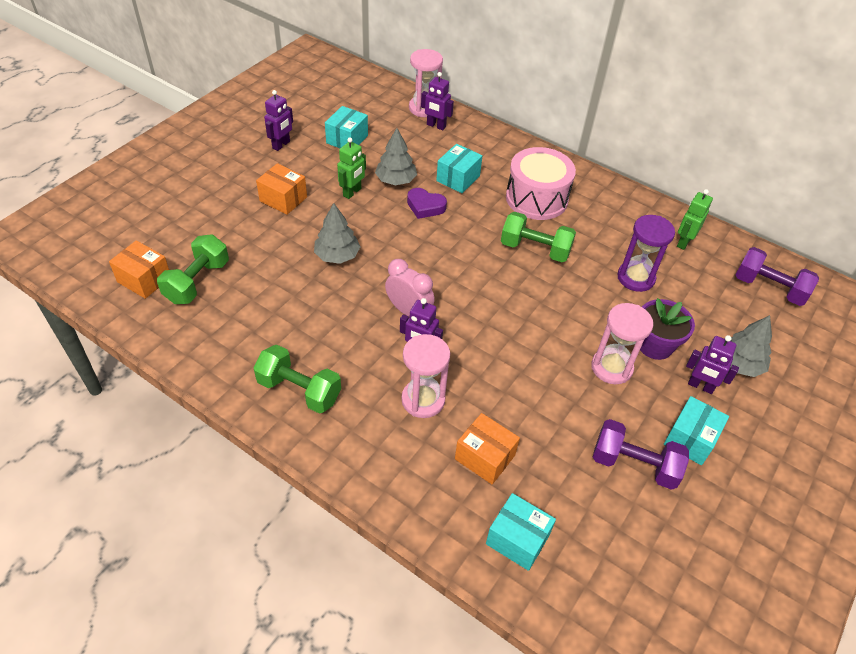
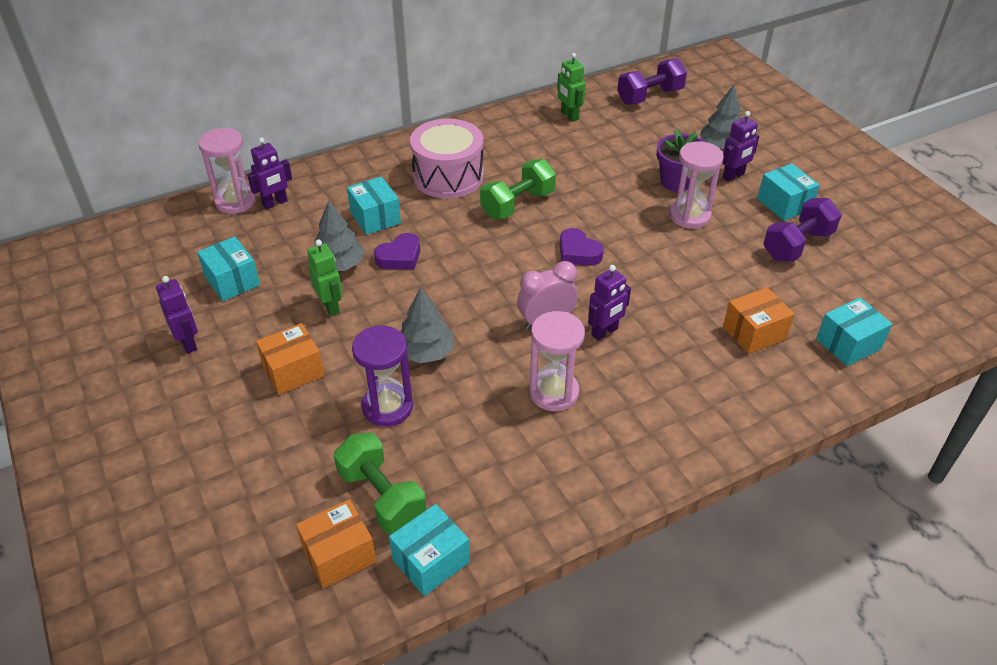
camera: 60 degrees left, 5 degrees down
green dumbbell [254,345,341,414] -> none
pink hourglass [401,334,450,418] -> pink hourglass moved to [529,311,585,411]
purple hourglass [617,215,675,292] -> purple hourglass moved to [352,326,413,427]
none -> turquoise box [389,504,470,596]
none -> purple heart [560,228,604,266]

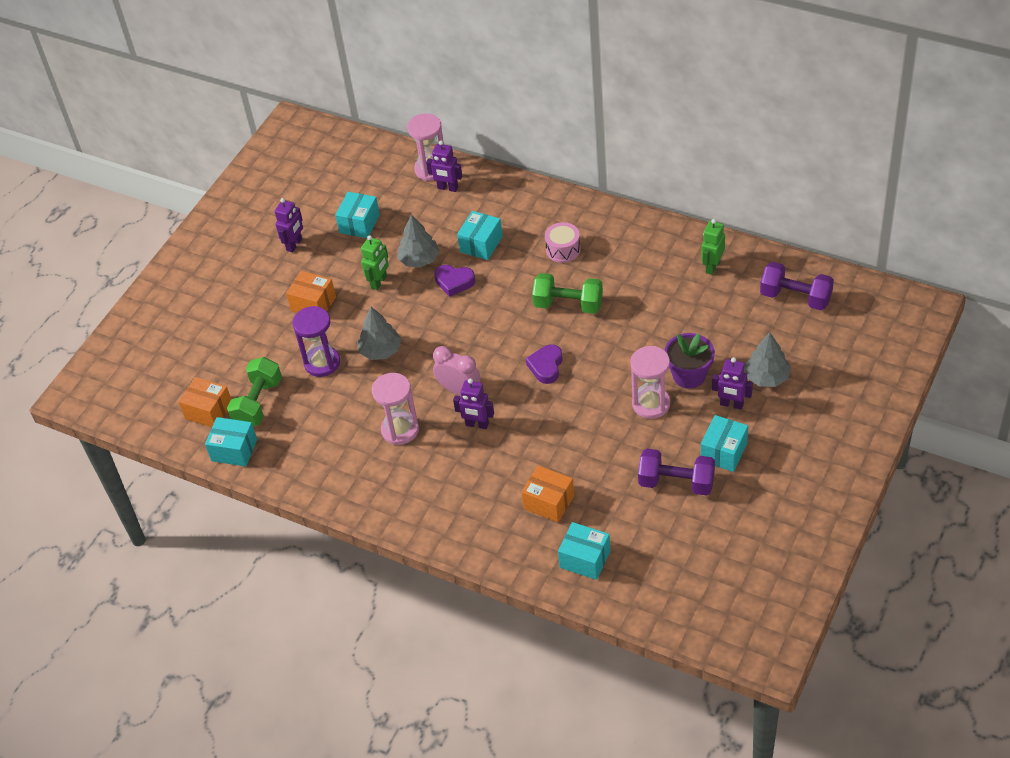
camera: 60 degrees right, 5 degrees up
pink drum [410,119,484,198] -> pink drum [545,222,581,263], size x0.55

